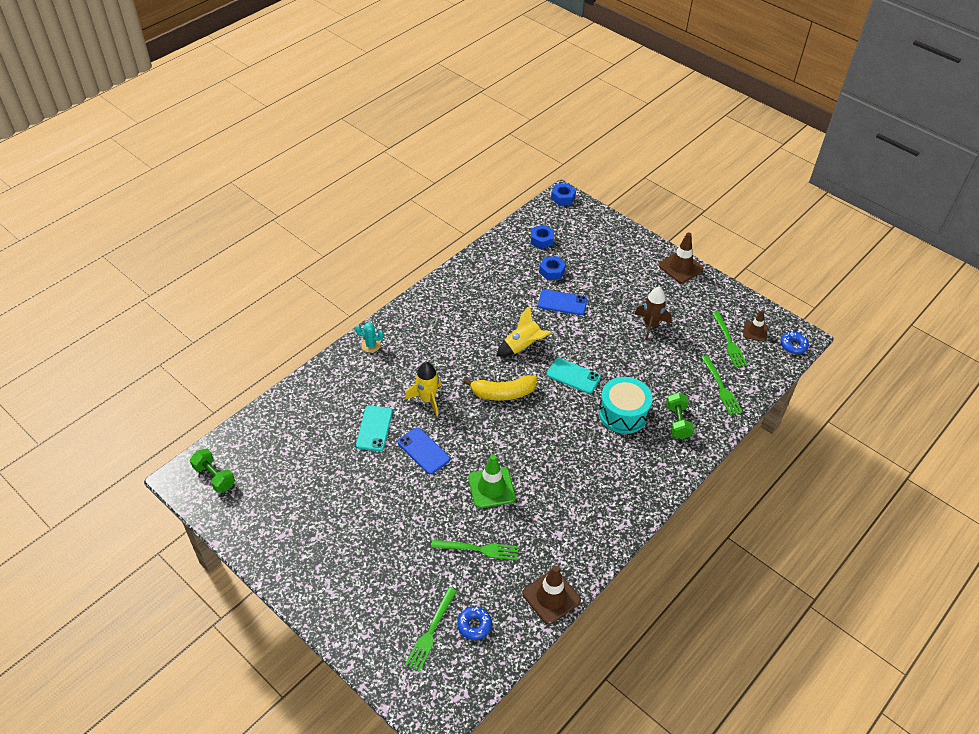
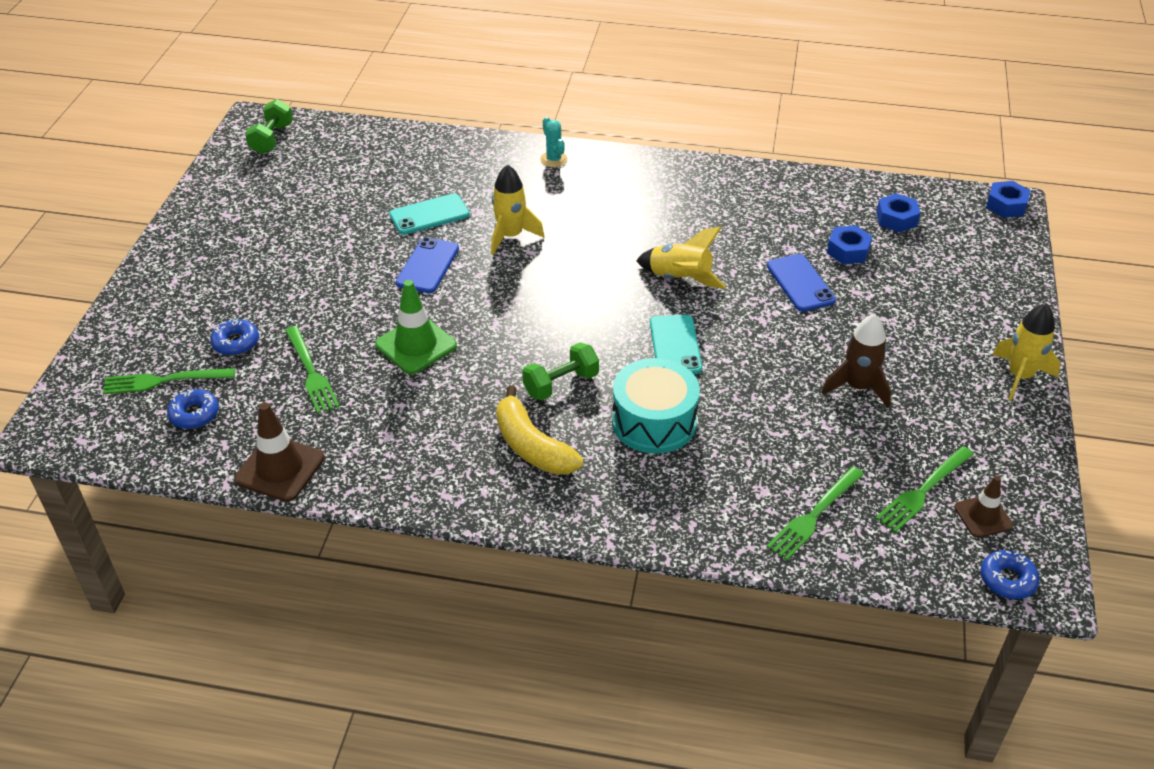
camera: 60 degrees right, 5 degrees down
yellow banana [463,375,537,401] -> yellow banana moved to [496,385,583,475]
brown traffic cone [659,232,704,283] -> yellow rocket [992,303,1061,400]
green dumbbell [666,393,694,439] -> green dumbbell moved to [522,343,599,401]
none -> blue donut [210,319,259,356]

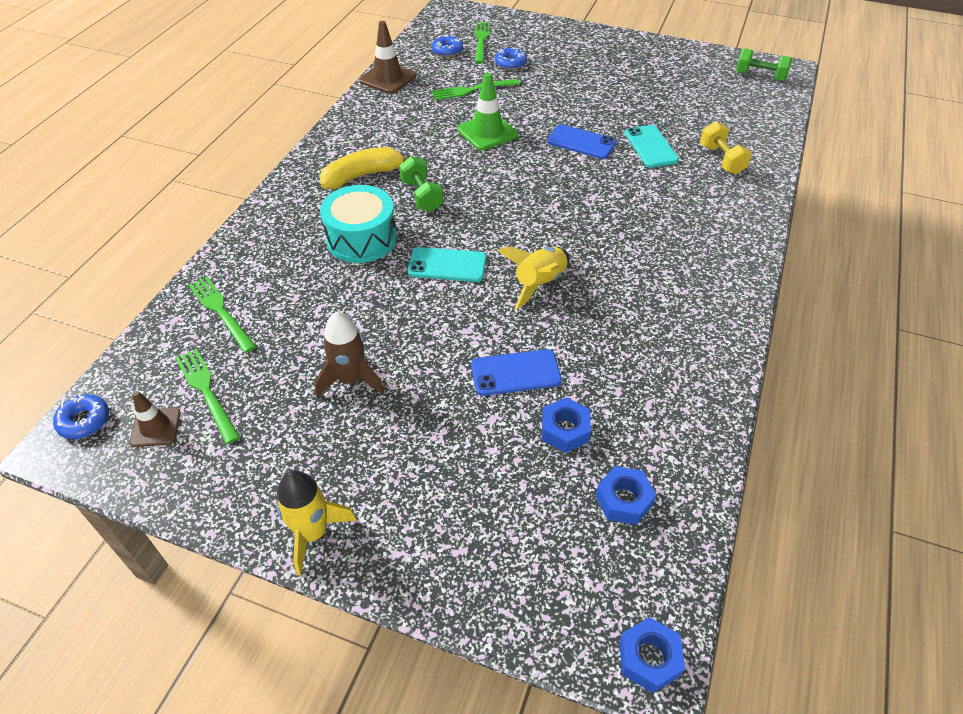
camera: 100 degrees right, 5 degrees up
yellow rocket [491,164,544,255] -> none
turquoise cactus [540,117,568,167] -> none
none -> yellow dumbbell [700,121,752,174]

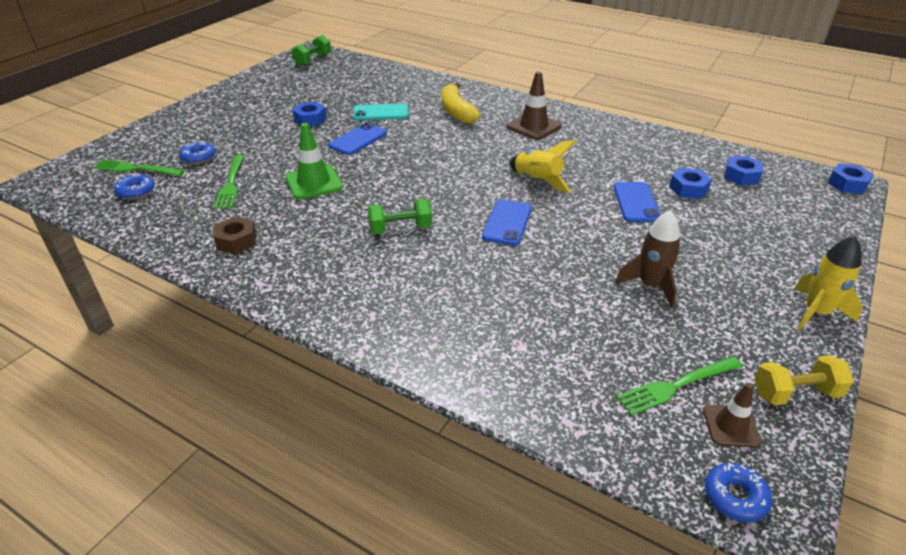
camera: 80 degrees left, 10 degrees down
green fork [189,276,256,353] -> none
yellow banana [319,147,409,189] -> yellow banana moved to [441,83,480,123]
turquoise drum [320,185,397,263] -> none
brown traffic cone [359,21,416,94] -> brown traffic cone moved to [506,72,562,140]
turquoise phone [408,247,487,282] -> blue phone [482,199,532,246]
yellow dumbbell [700,121,752,174] -> yellow dumbbell moved to [754,355,854,405]
none -> brown nut [213,216,256,254]
none -> blue nut [292,102,327,126]

